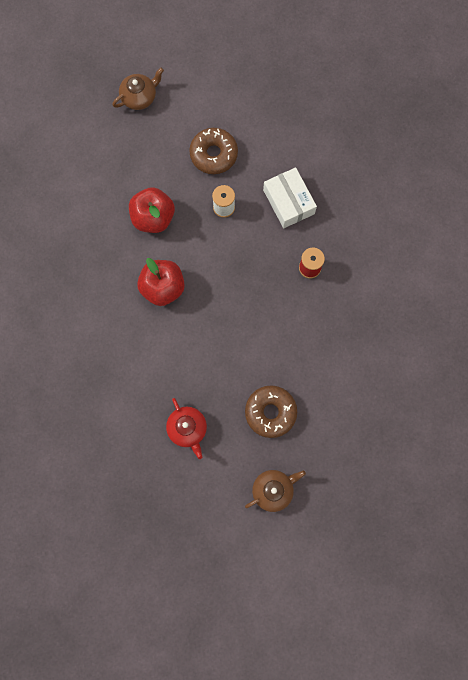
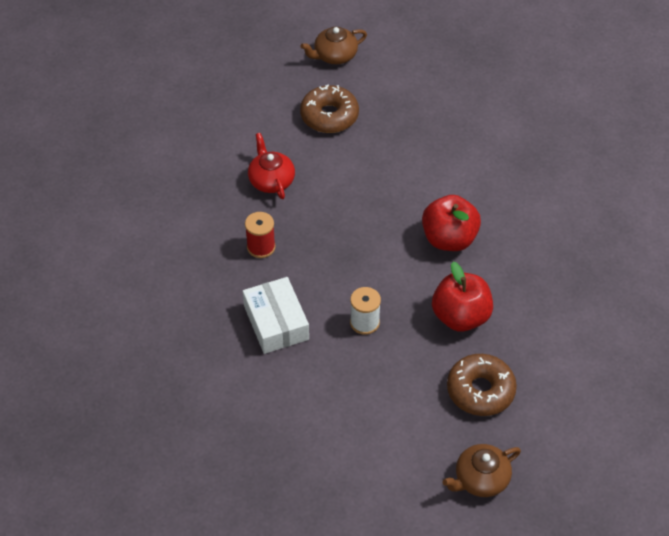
camera: 175 degrees left, 25 degrees down
red teapot [166,398,207,459] -> red teapot moved to [248,133,295,199]
brown donut [189,128,238,174] -> brown donut moved to [447,354,517,416]

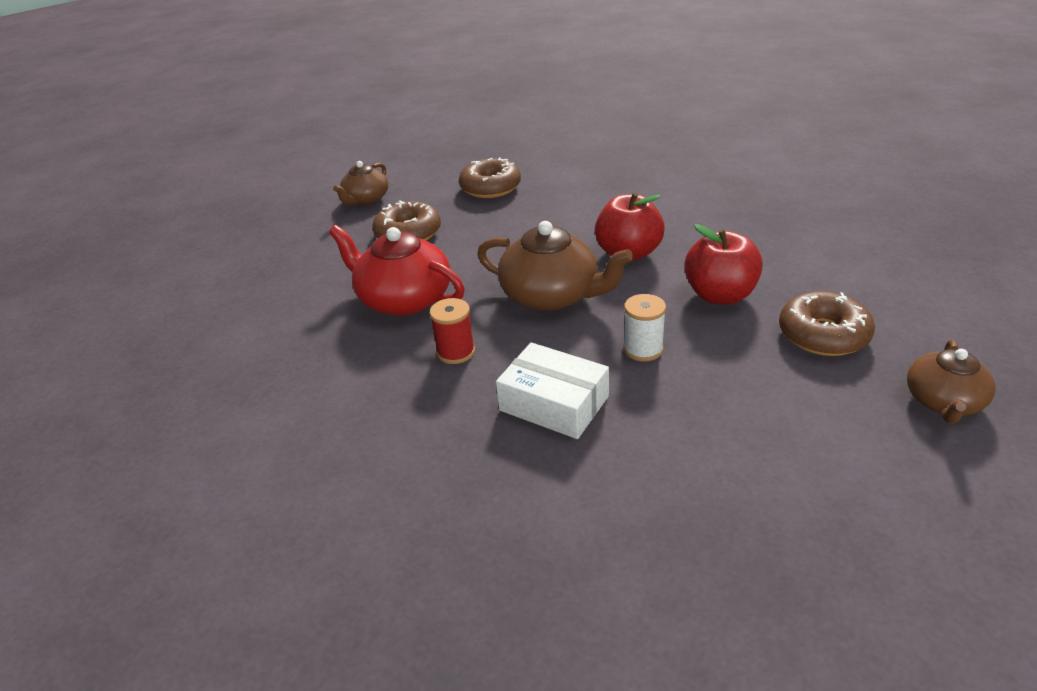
camera: 35 degrees left, 15 degrees down
red teapot [248,133,295,199] -> red teapot [329,225,465,316], size x1.62
none -> brown donut [459,157,521,198]
none -> brown teapot [477,221,634,311]

